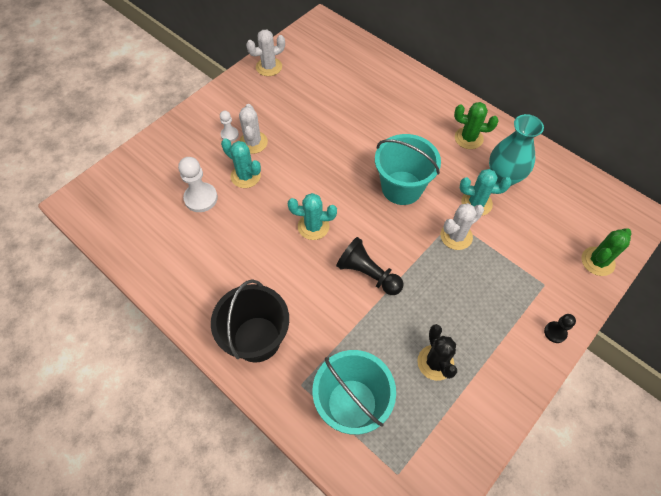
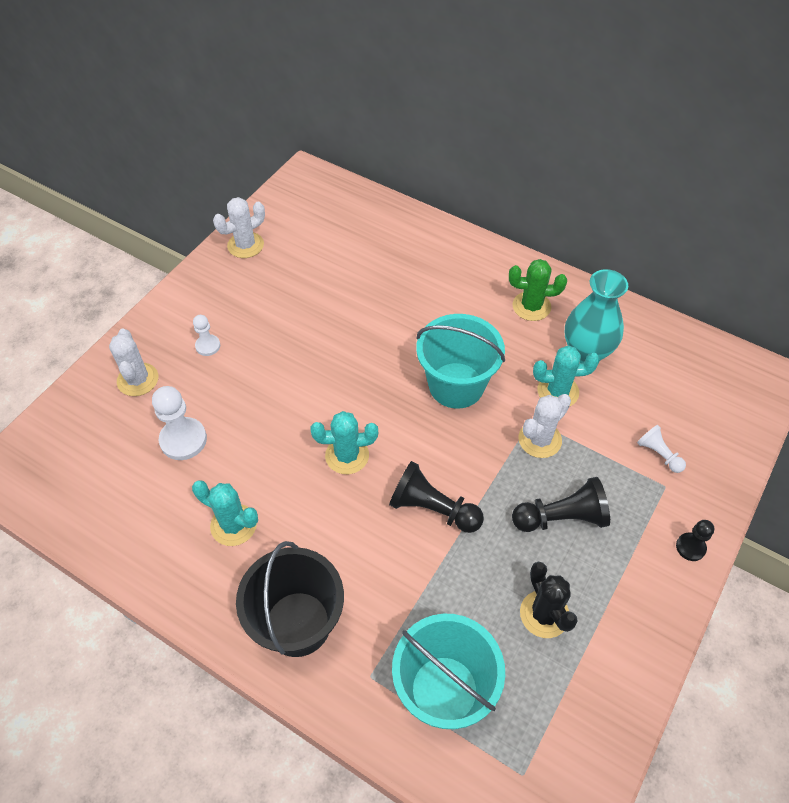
camera: 10 degrees left, 5 degrees down
turquoise cactus [221,138,261,188] -> turquoise cactus moved to [192,480,258,546]
white cactus [239,104,268,154] -> white cactus moved to [109,329,158,396]
green cactus [582,228,632,276] -> none
none -> black pawn [512,477,610,532]
none -> white pawn [637,425,686,473]

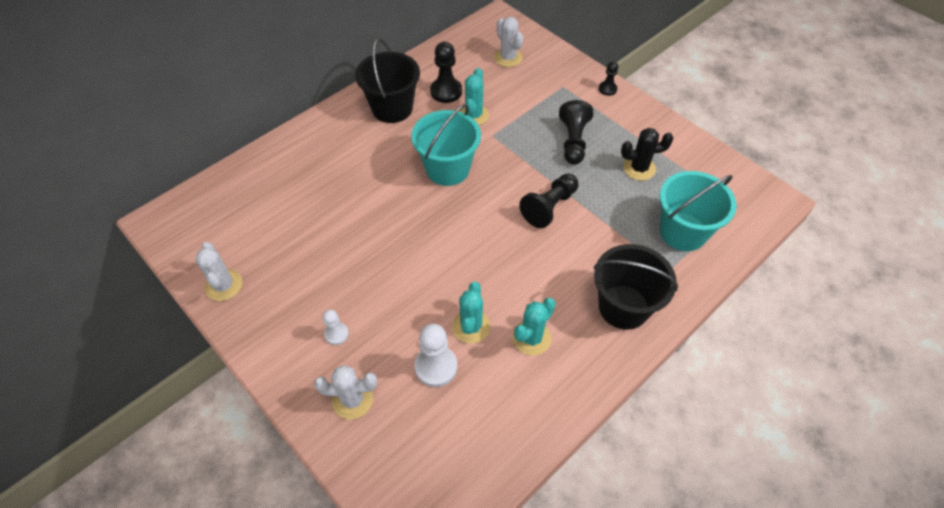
camera: 75 degrees left, 0 degrees up
turquoise cactus [310,411,378,474] -> turquoise cactus moved to [452,282,490,344]
green cactus [509,259,567,321] -> black bucket [355,38,420,123]
white cactus [518,394,571,458] -> white cactus moved to [494,17,524,67]
turquoise vase [565,269,628,363] -> black pawn [430,42,462,103]
white pawn [637,425,686,473] -> none

